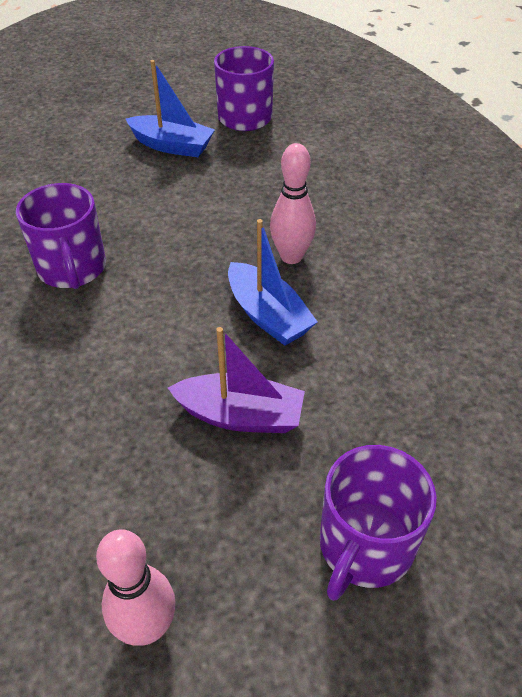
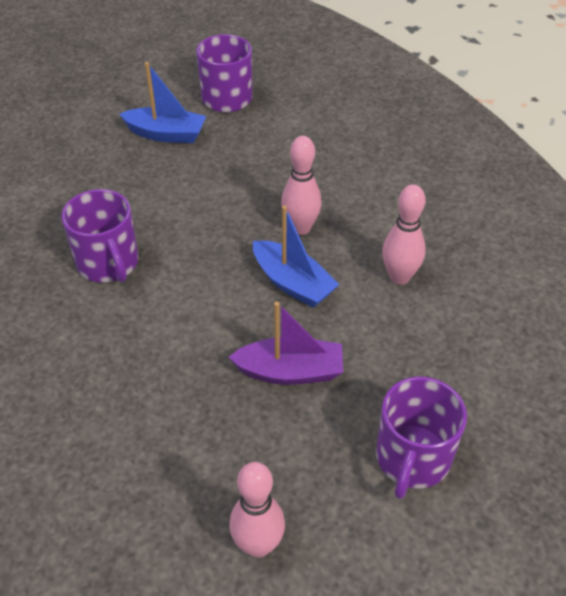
camera: 10 degrees left, 0 degrees up
none -> pink bowling pin [382,184,426,285]

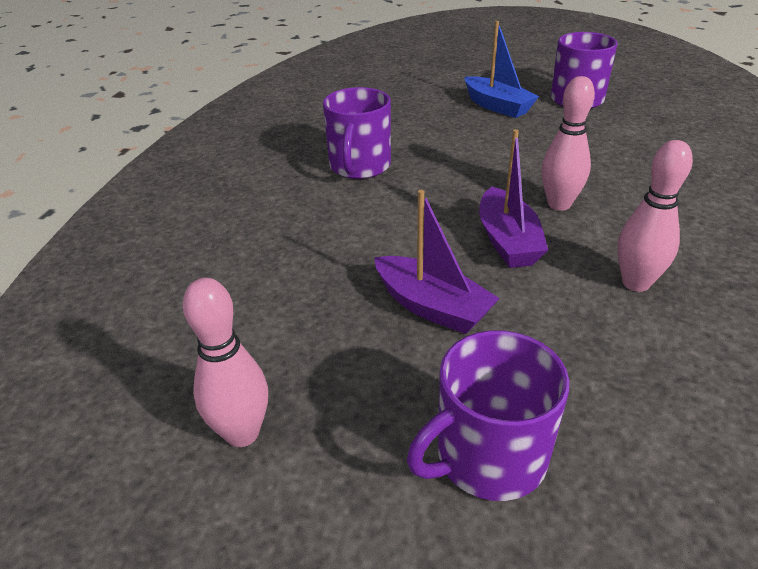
camera: 40 degrees right, 10 degrees down
blue boat [253,205,339,308] -> purple boat [479,129,548,268]

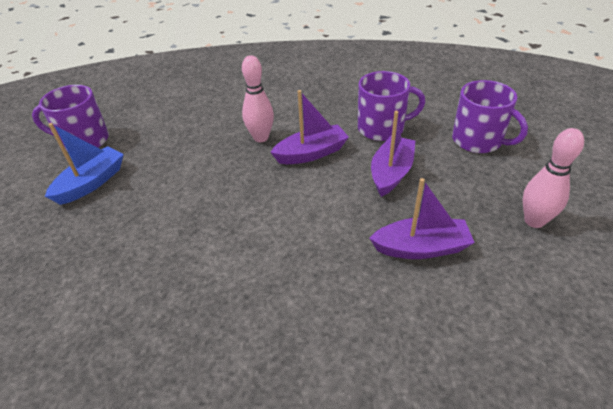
camera: 105 degrees left, 5 degrees up
purple mug [323,87,391,179] -> purple mug moved to [358,71,425,141]
pink bowling pin [617,140,693,292] -> none
none -> purple boat [369,178,475,259]

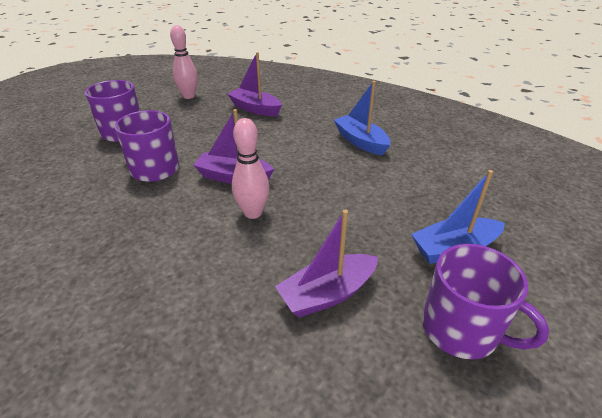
camera: 145 degrees left, 5 degrees down
purple boat [371,111,415,197] -> purple boat moved to [275,210,378,317]
none -> blue boat [334,81,390,155]

